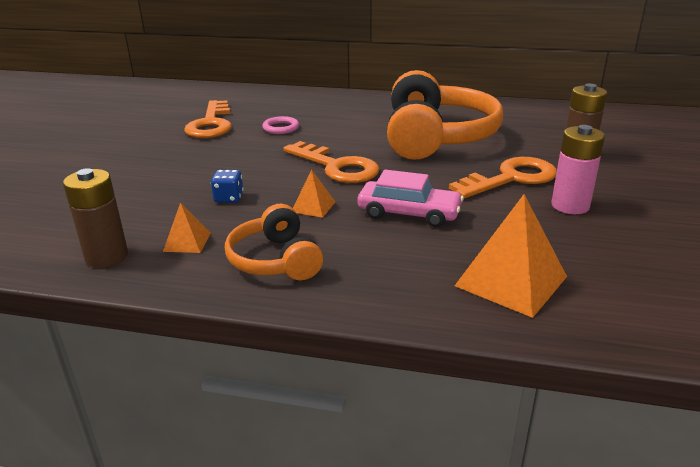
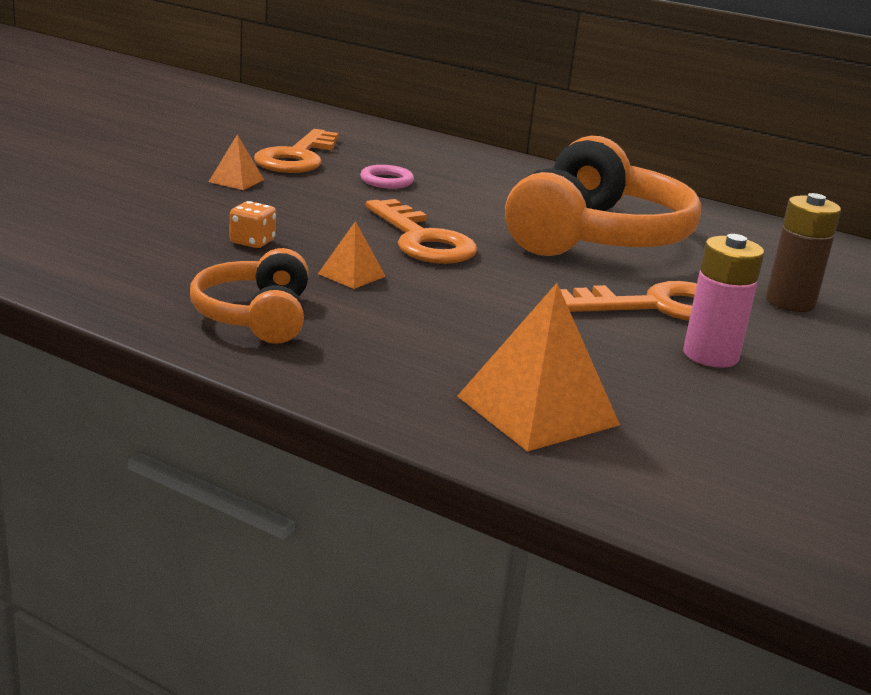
camera: 15 degrees right, 5 degrees down
brown battery [63,168,128,268] -> none
orange pyramid [163,203,211,253] -> orange pyramid moved to [209,135,264,190]
blue dice [211,170,244,203] -> orange dice [229,201,276,248]
pink car [358,170,464,227] -> none

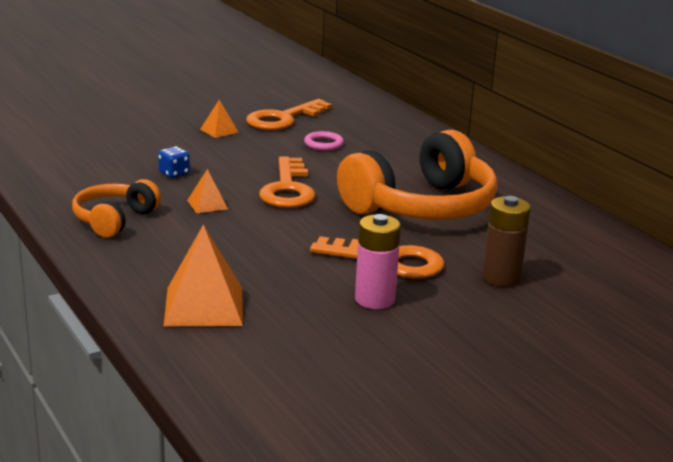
camera: 30 degrees right, 0 degrees up
orange dice [229,201,276,248] -> blue dice [158,146,190,178]

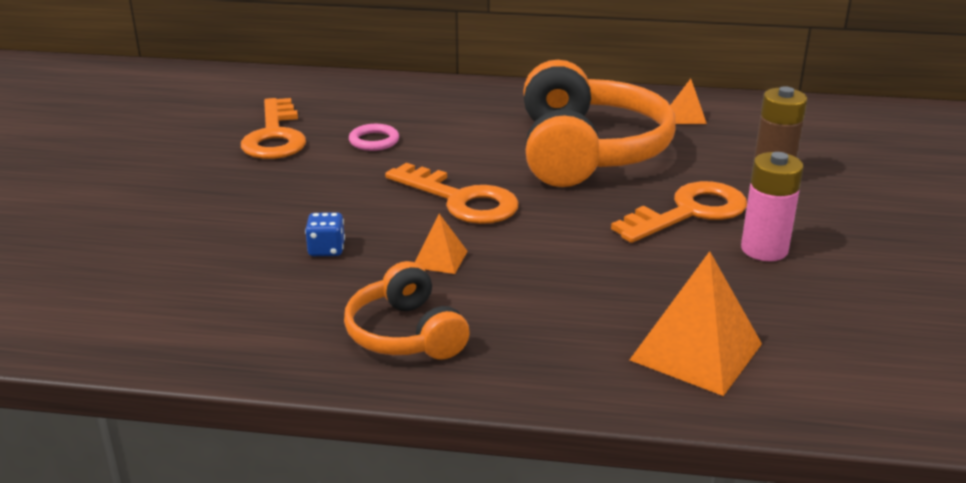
camera: 50 degrees left, 5 degrees up
orange pyramid [200,100,239,138] -> orange pyramid moved to [670,79,707,124]

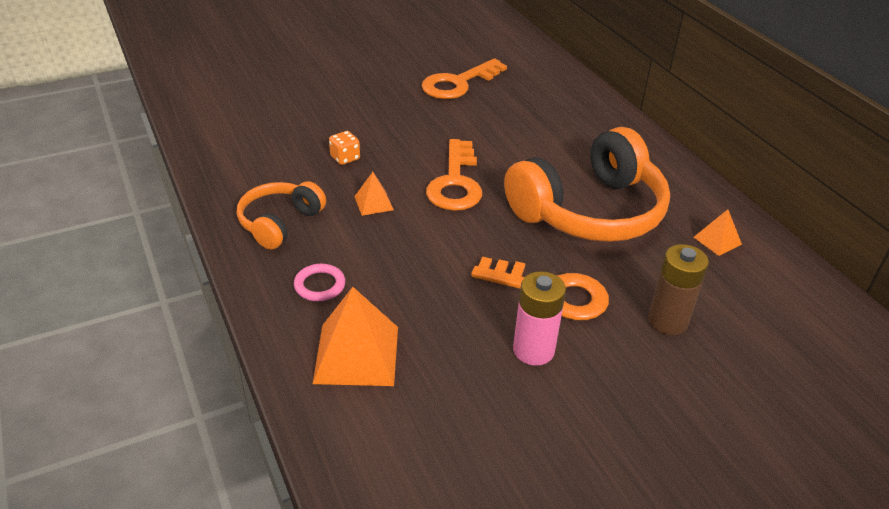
camera: 55 degrees right, 10 degrees up
blue dice [305,212,345,256] -> orange dice [329,131,360,165]
pink ring [349,124,399,151] -> pink ring moved to [294,264,345,301]

